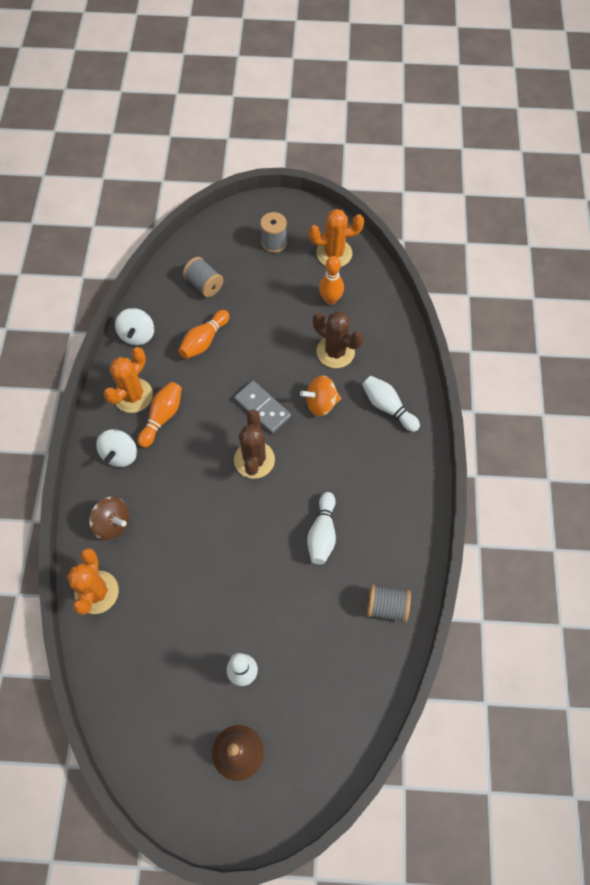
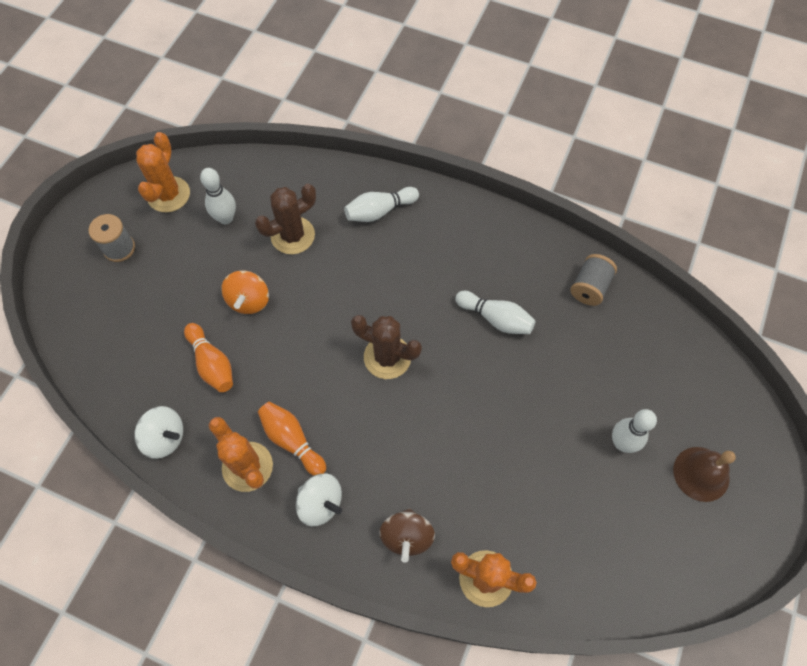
camera: 70 degrees left, 0 degrees up
brown spinning top [89,497,129,540] -> brown spinning top turned 135 degrees clockwise [379,508,435,563]
grey spool [183,257,224,297] -> none
grey domino [234,381,291,433] -> none
orange spinning top [300,375,341,416] -> orange spinning top moved to [221,270,269,314]
orange bowling pin [319,256,344,305] -> white bowling pin [200,168,236,224]

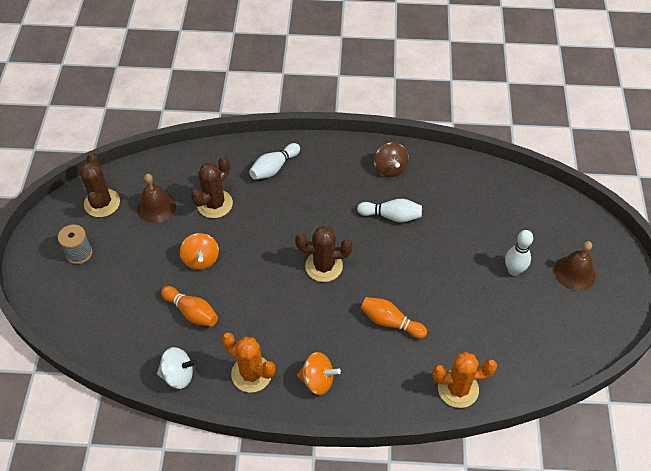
camera: 20 degrees left, 10 degrees down
orange cactus [136,132,190,212] -> brown cactus [80,152,120,217]
white bowling pin [200,168,236,224] -> brown bell [137,174,176,223]
orange bowling pin [258,402,326,476] -> orange bowling pin moved to [361,297,427,339]
white spinning top [296,474,342,526] -> orange spinning top [297,352,341,395]
brown spinning top [379,508,435,563] -> brown spinning top moved to [374,142,409,177]
grey spool [571,254,617,306] -> none

